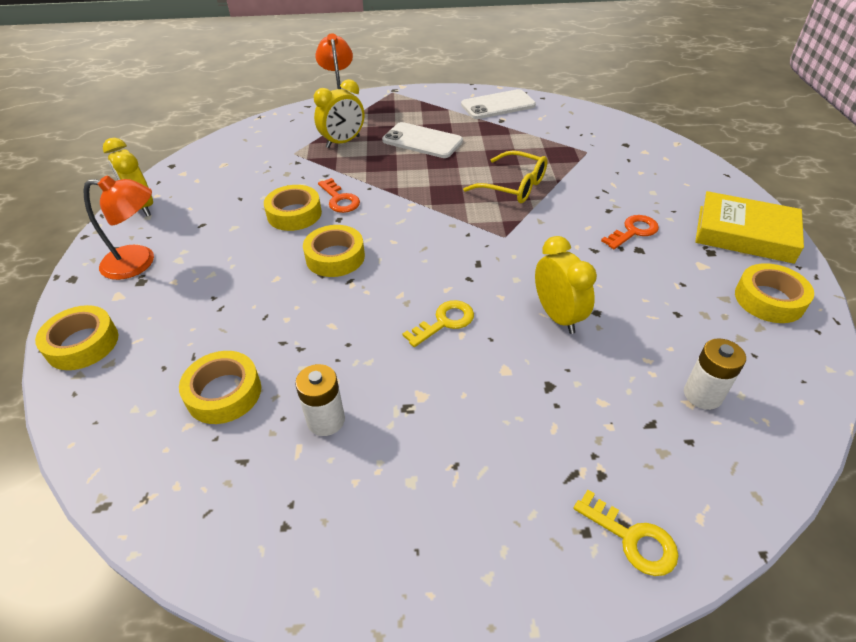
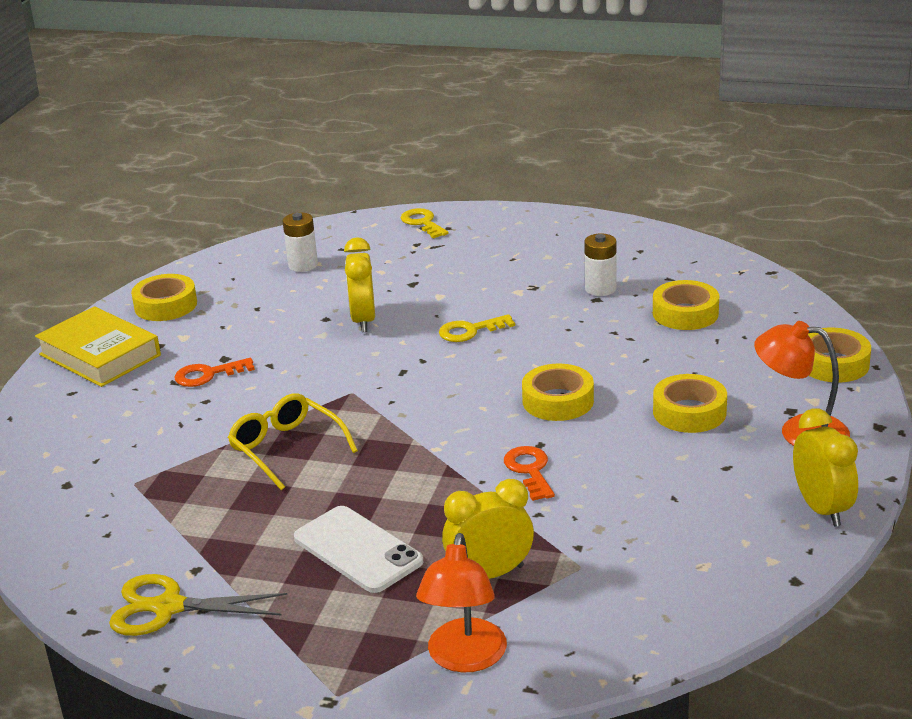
camera: 160 degrees left, 15 degrees down
yellow tape [264,185,322,231] -> yellow tape moved to [653,374,727,433]
white phone [461,89,536,119] -> yellow scissors [109,574,287,636]

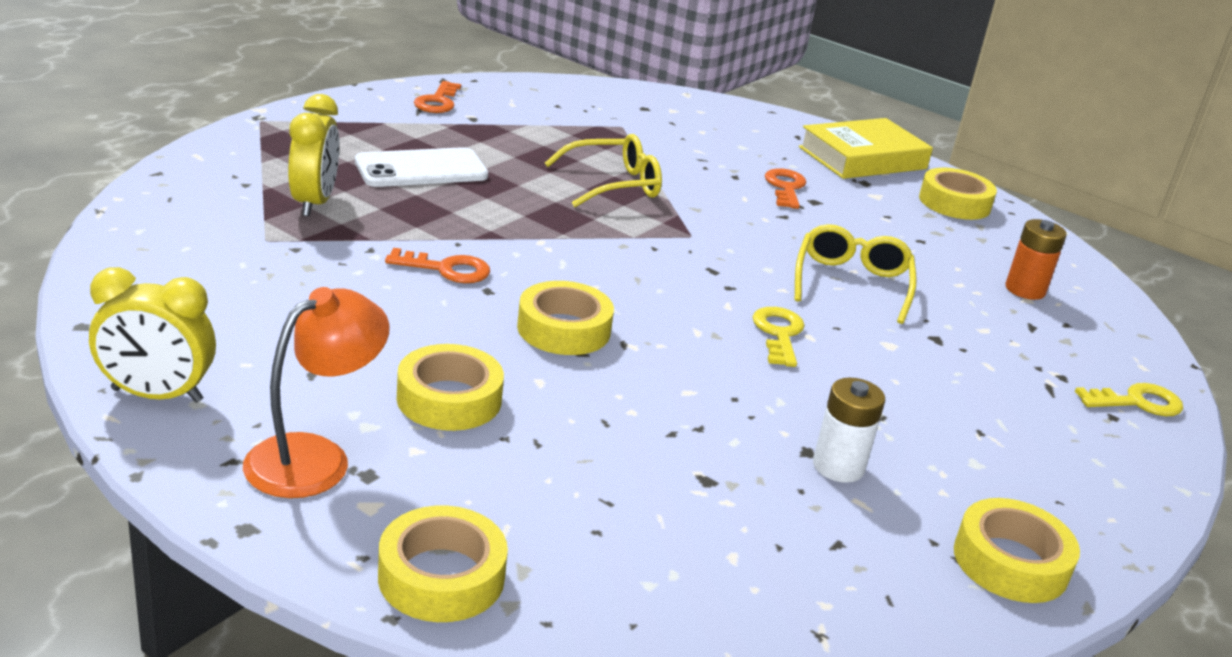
camera: 105 degrees right, 0 degrees up
yellow scissors [109,574,287,636] -> orange key [414,81,461,113]
white battery [283,212,318,272] -> orange battery [1006,219,1067,300]
yellow clock [344,237,375,332] -> yellow glasses [795,224,917,324]
orange lamp [416,533,507,672] -> none
yellow tape [653,280,719,330] -> yellow tape moved to [954,498,1080,603]

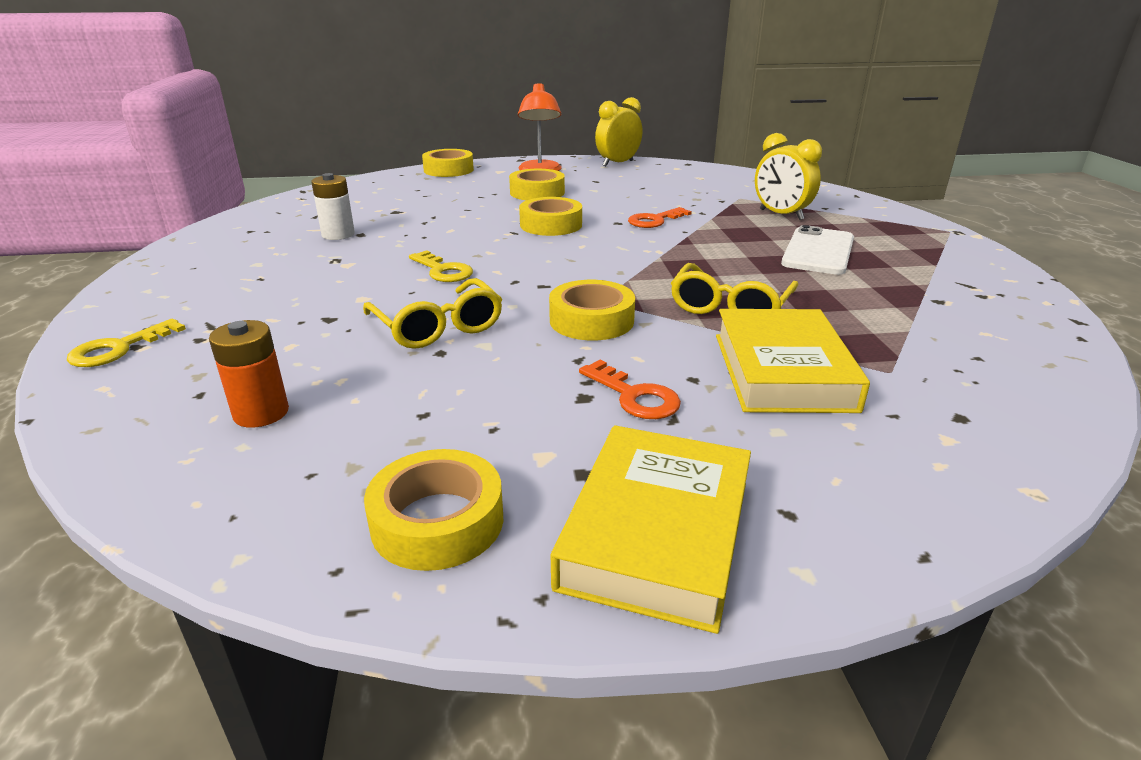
camera: 140 degrees right, 0 degrees up
orange key [414,81,461,113] -> none
yellow tape [954,498,1080,603] -> yellow tape moved to [549,280,635,340]
none -> yellow book [716,309,870,413]

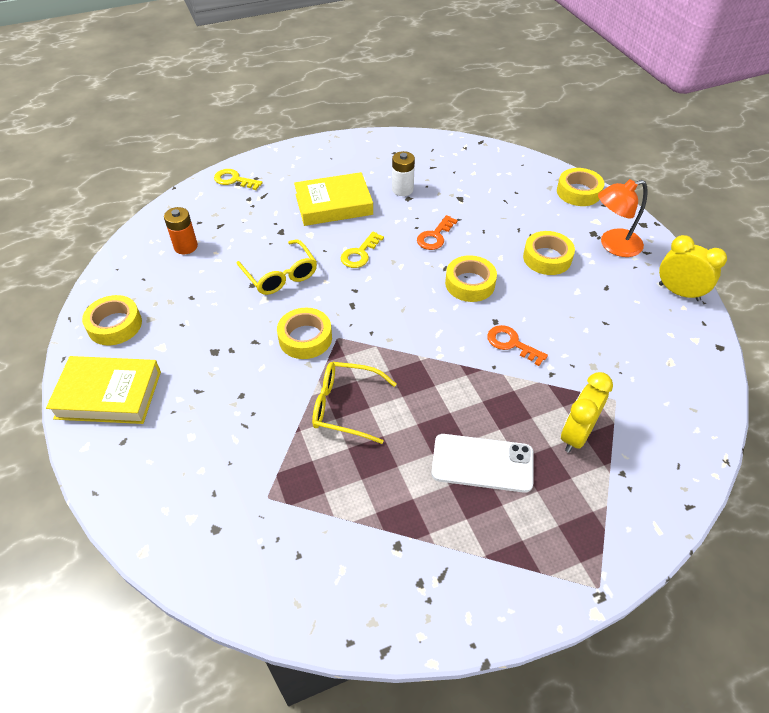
camera: 75 degrees right, 20 degrees up
yellow glasses [363,278,502,349] -> yellow glasses turned 75 degrees counterclockwise [236,239,317,295]
orange key [579,360,681,419] -> orange key moved to [417,215,458,250]
yellow book [716,309,870,413] -> yellow book moved to [294,172,373,226]

